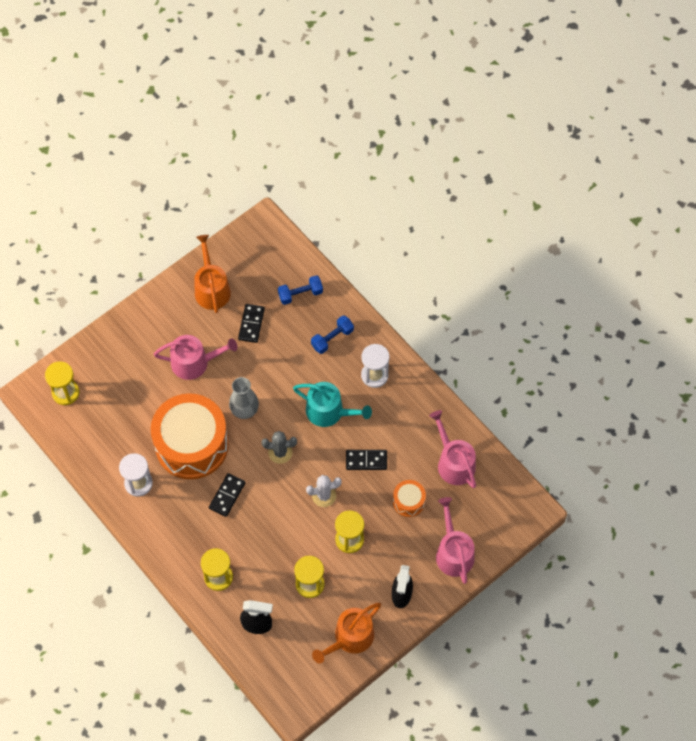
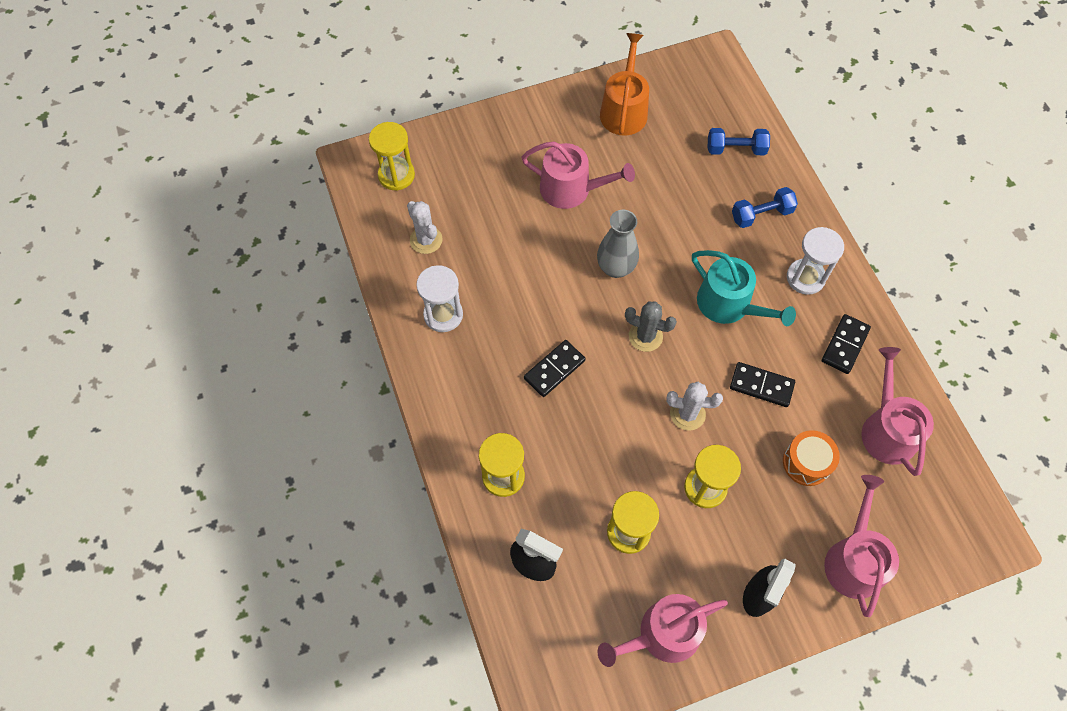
camera: 20 degrees right, 0 degrees up
orange drum [151,393,229,479] -> none
black domino [238,304,265,343] -> black domino moved to [822,314,871,374]
orange watering can [312,603,381,663] -> pink watering can [598,594,728,667]
none -> white cactus [407,201,443,254]

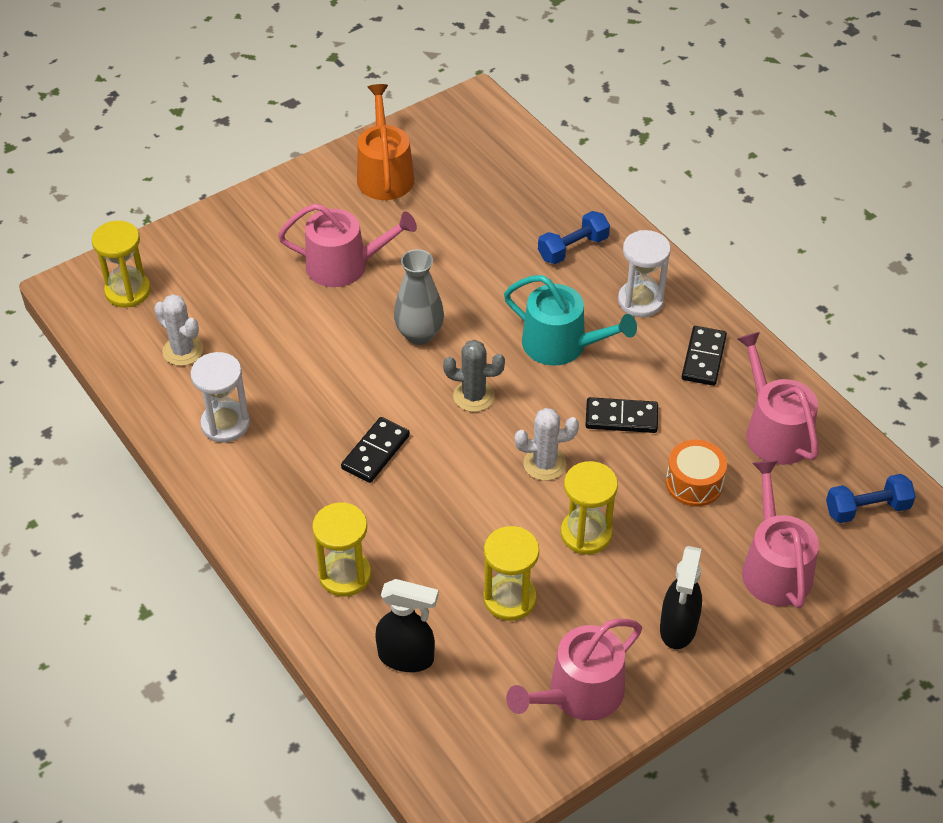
camera: 15 degrees left, 15 degrees down
blue dumbbell [708,128,770,155] -> blue dumbbell moved to [826,474,916,523]

